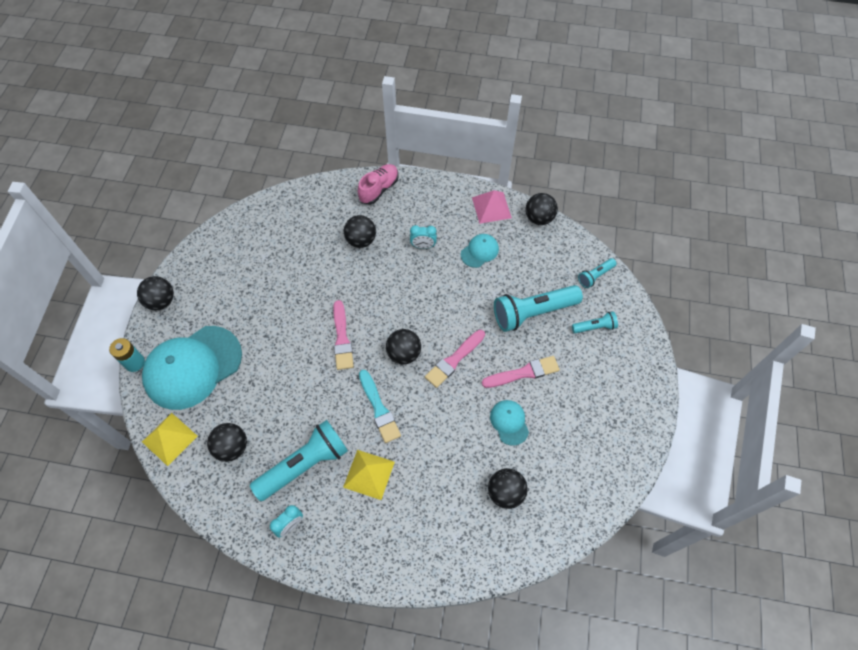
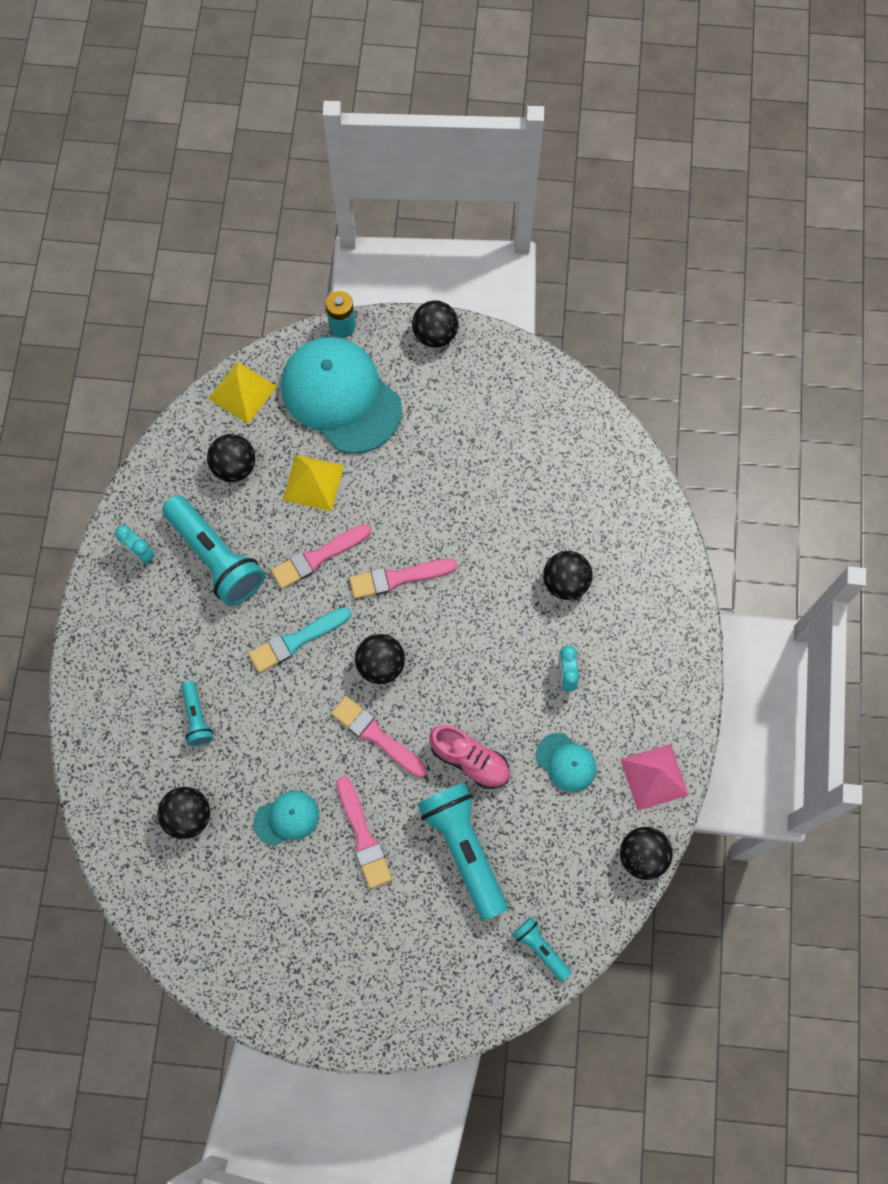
camera: 85 degrees right, 10 degrees up
yellow pyramid [343,450,395,500] -> yellow pyramid moved to [283,455,344,511]
pink shoe [358,164,399,204] -> pink shoe moved to [429,725,510,789]
turquoise flashlight [572,311,618,333] -> turquoise flashlight moved to [181,681,213,746]
none -> pink brush [271,524,371,589]

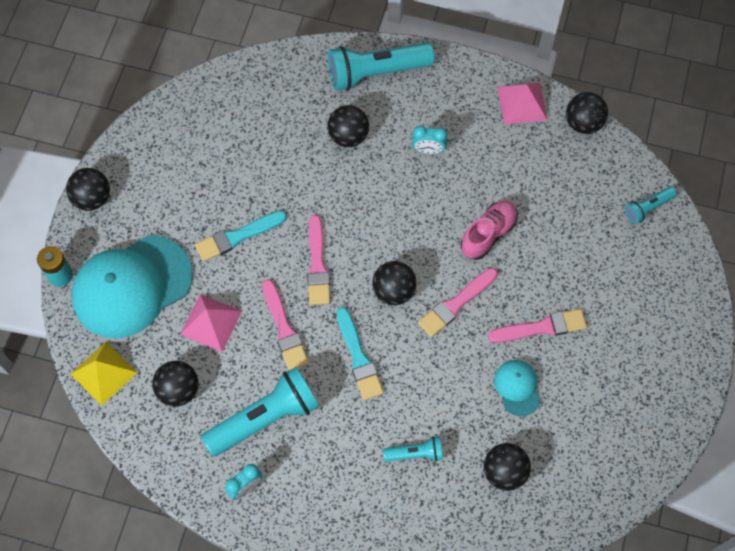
camera: 80 degrees left, 5 degrees down
yellow pyramid [283,455,344,511] -> pink pyramid [180,294,242,352]
turquoise flashlight [417,782,508,921] -> turquoise flashlight moved to [328,43,435,91]
turquoise cap [536,733,597,792] -> none
none -> turquoise brush [195,211,287,262]

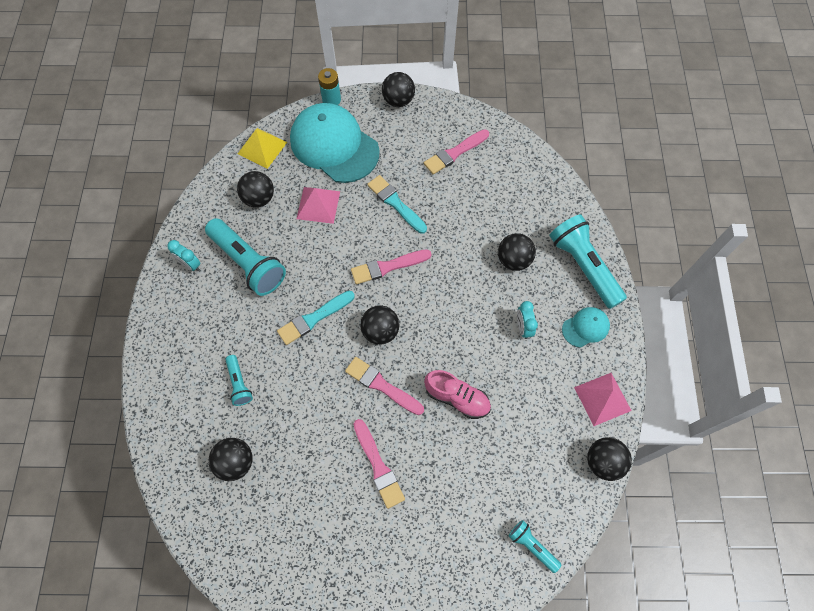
camera: 75 degrees right, 0 degrees up
pink brush [262,279,309,370] -> pink brush moved to [424,129,489,174]
turquoise cap [494,360,540,416] -> turquoise cap moved to [562,307,610,347]

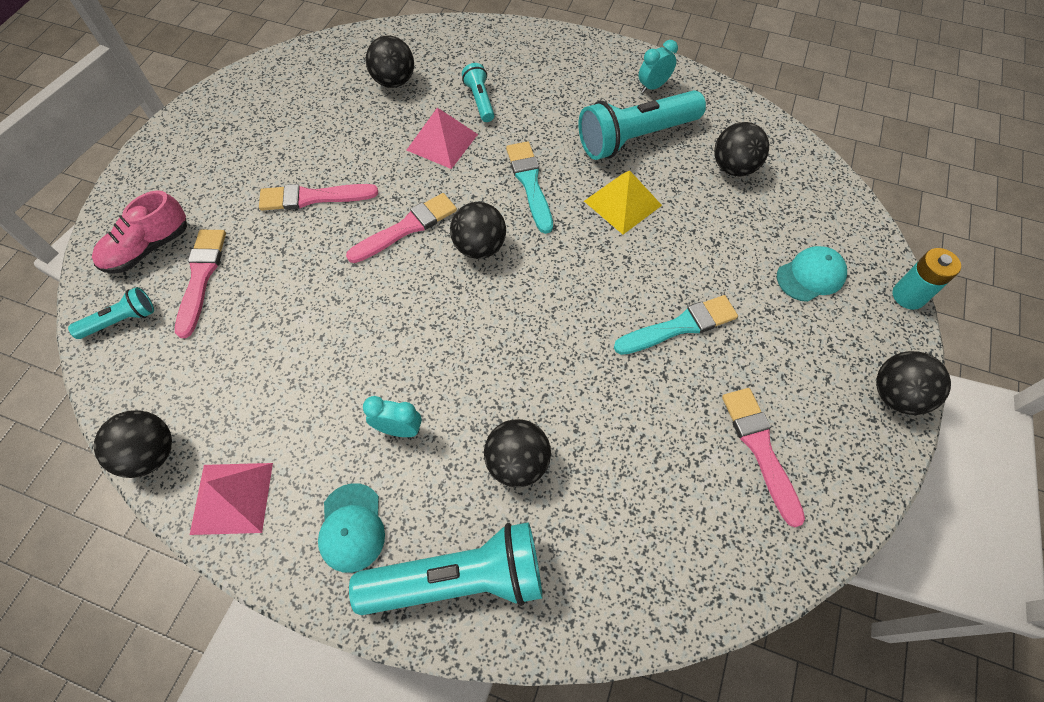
camera: 110 degrees right, 5 degrees down
turquoise flashlight [225,355,253,406] -> turquoise flashlight turned 75 degrees clockwise [462,63,494,122]
yellow pyramid [238,128,287,169] -> yellow pyramid moved to [584,171,662,234]
turquoise cap [290,103,380,183] -> turquoise cap [777,246,847,302], size x0.45
pink pyramid [296,187,340,224] -> pink pyramid moved to [407,108,478,169]
pink brush [351,249,432,284] -> pink brush moved to [175,230,226,338]
pink shoe [424,370,491,419] -> pink shoe moved to [92,190,187,274]

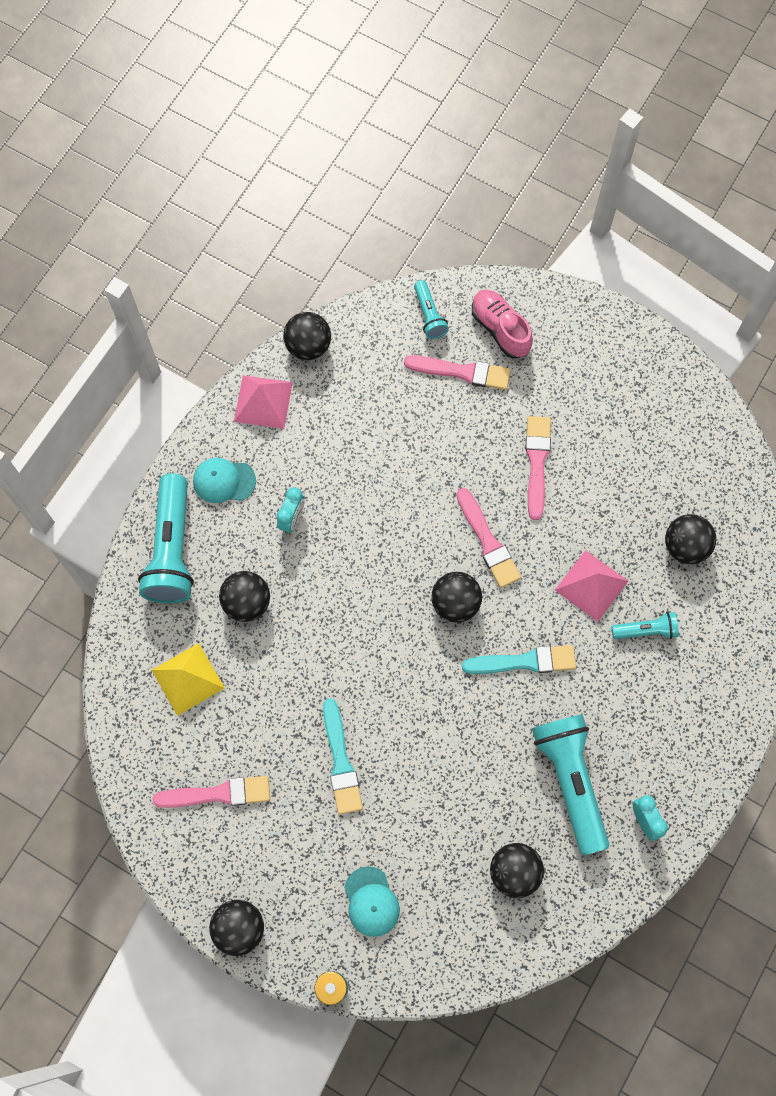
camera: 100 degrees right, 10 degrees up
yellow pyramid [584,171,662,234] -> yellow pyramid moved to [152,643,225,716]

